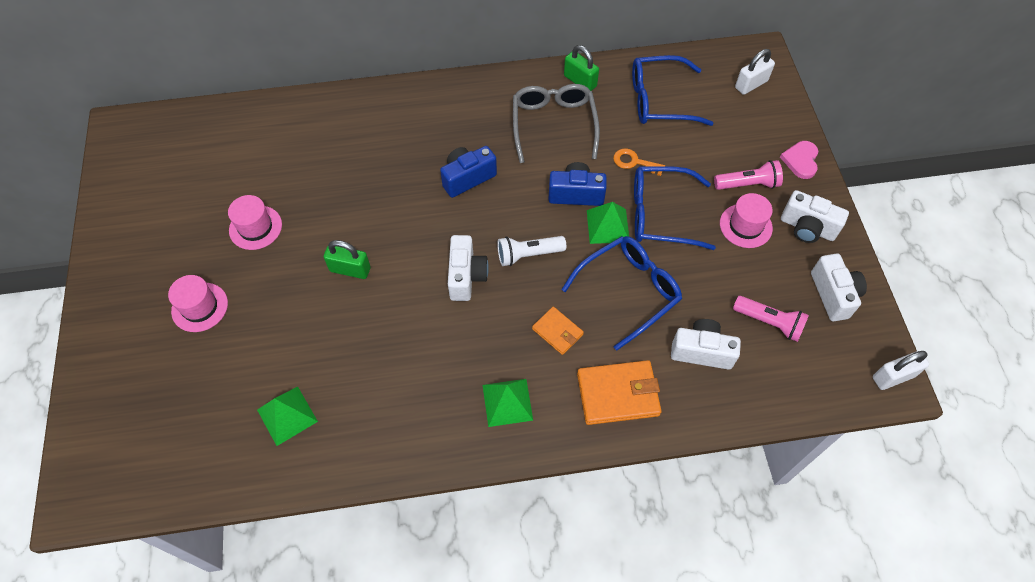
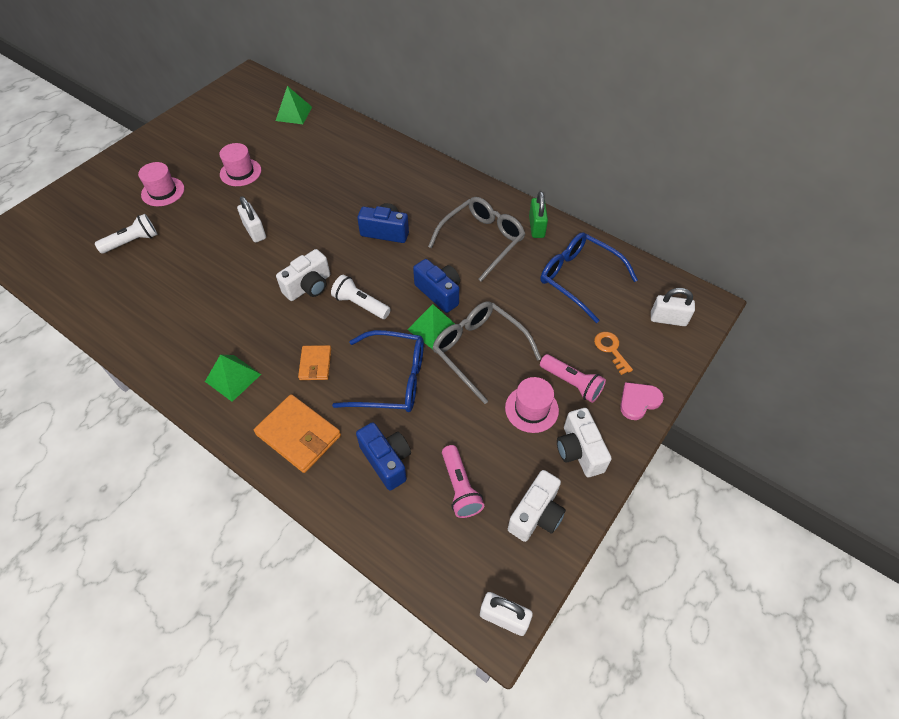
camera: 45 degrees right, 5 degrees down
green pyramid [257,386,318,446] -> green pyramid moved to [276,86,312,124]
green padlock [324,240,371,279] -> white padlock [237,196,266,243]
orange key [613,148,665,176] -> orange key moved to [594,332,633,375]
blue glasses [634,166,716,250] -> grey glasses [432,301,541,404]
white camera [671,319,741,370] -> blue camera [356,422,411,491]
none -> white flashlight [95,214,157,254]

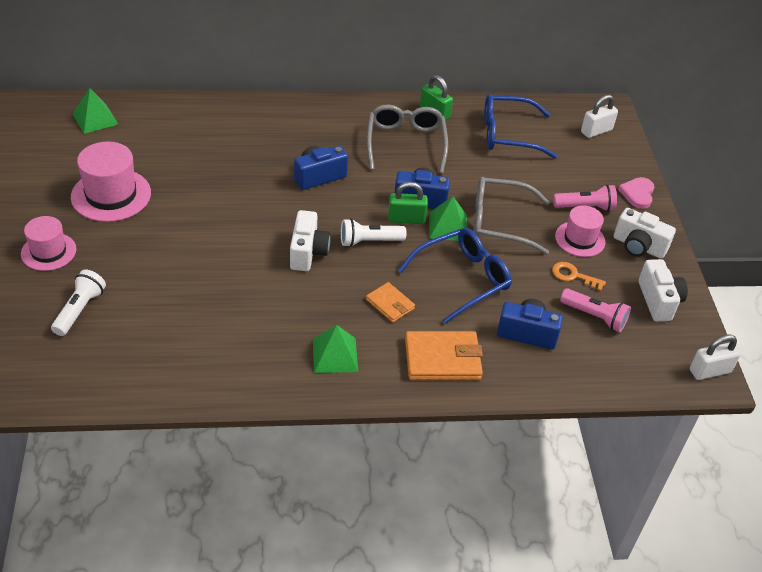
camera: 45 degrees left, 10 degrees down
pink hat [219,143,261,186] -> pink hat [71,141,151,222], size x1.55
white padlock [237,196,266,243] -> none
orange key [594,332,633,375] -> orange key moved to [552,262,606,291]
none -> green padlock [388,182,428,224]

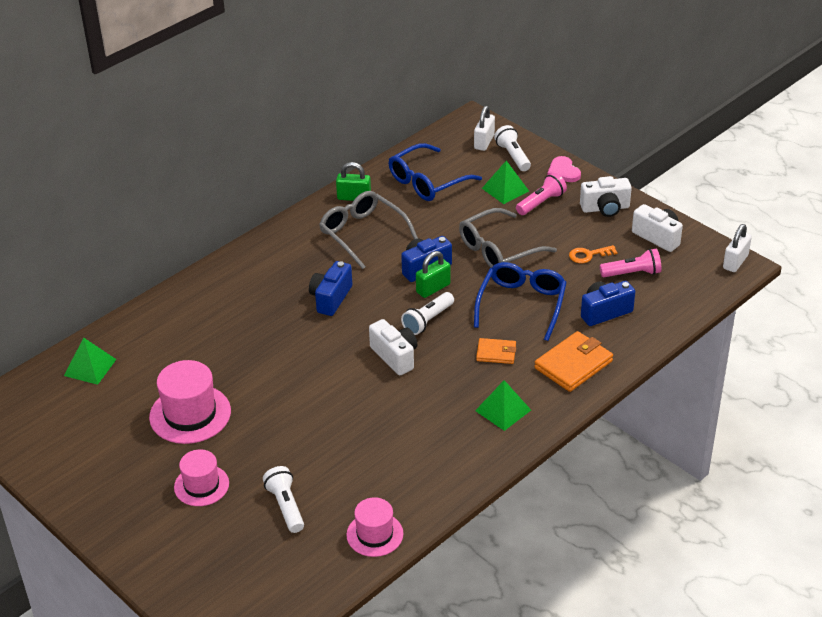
camera: 35 degrees left, 5 degrees down
green pyramid [429,196,467,241] -> green pyramid moved to [482,161,529,204]
pink hat [555,205,605,257] -> pink hat moved to [346,497,403,557]
none -> white flashlight [494,125,531,171]

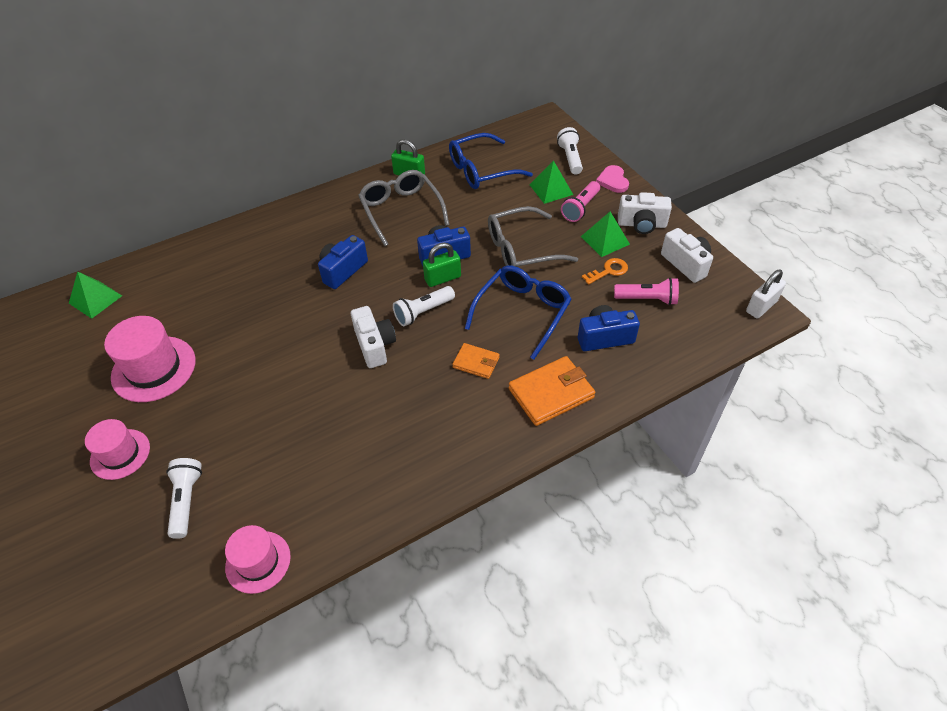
camera: 15 degrees right, 10 degrees up
white padlock [474,106,495,151] -> none
green pyramid [475,380,531,431] -> green pyramid moved to [581,212,630,257]
pink flashlight [516,173,567,215] -> pink flashlight turned 150 degrees clockwise [561,181,600,222]
orange key [569,245,618,263] -> orange key turned 150 degrees clockwise [582,258,628,285]

